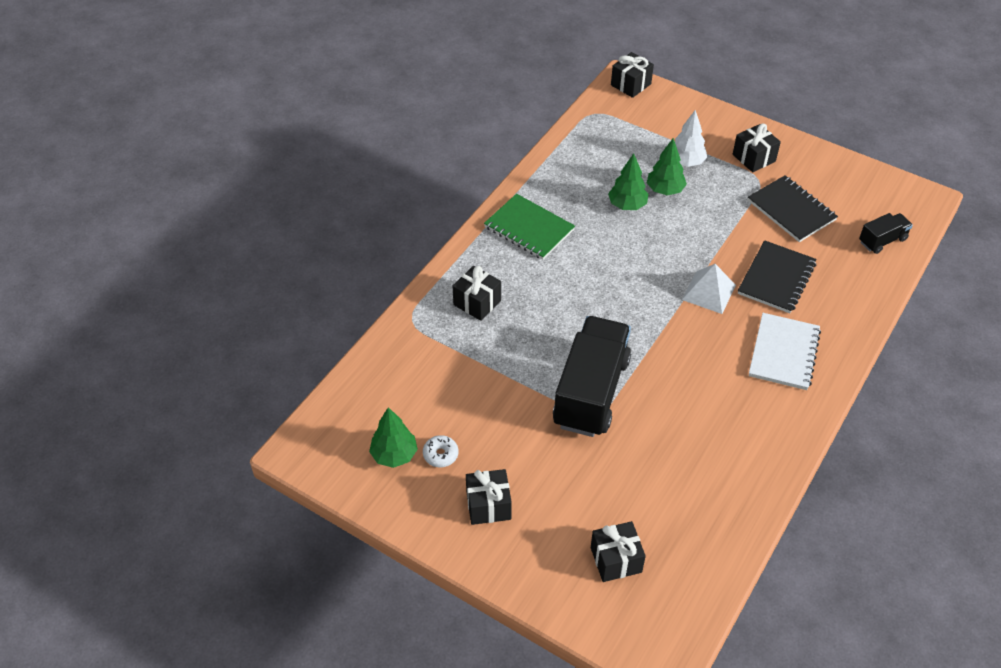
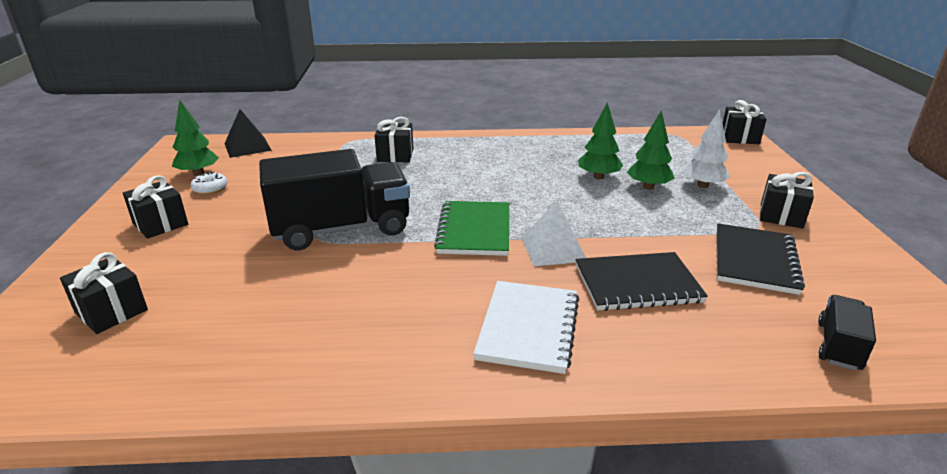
camera: 55 degrees right, 20 degrees down
green notebook [484,194,575,260] -> green notebook moved to [434,201,509,256]
white notebook [749,313,821,390] -> white notebook turned 60 degrees counterclockwise [473,281,579,374]
black truck [859,213,913,254] -> black truck turned 90 degrees counterclockwise [818,295,876,371]
none -> black pyramid [224,109,272,158]

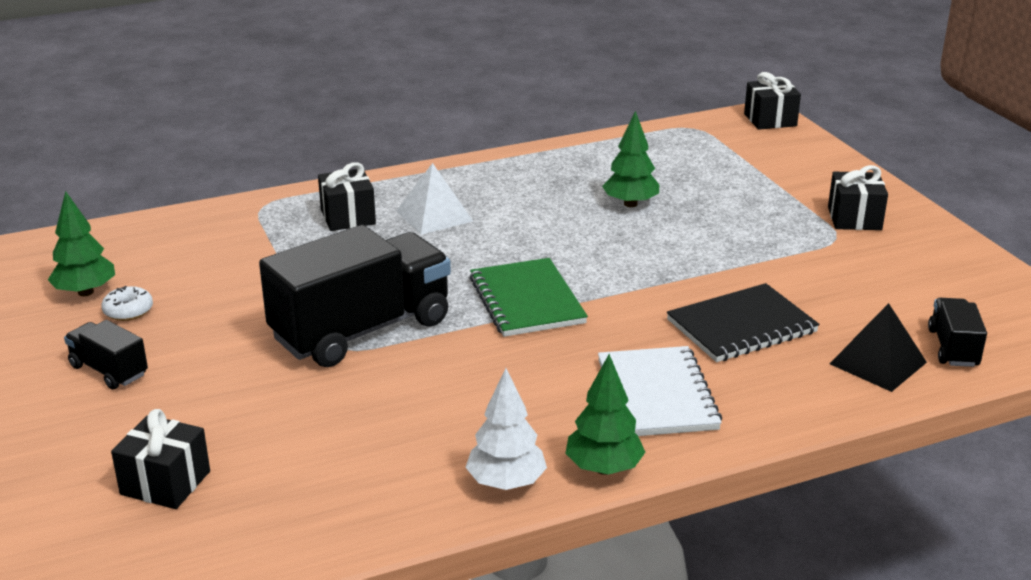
camera: 20 degrees left, 0 degrees up
black gift [123,175,188,239] -> black truck [64,320,148,390]
black pyramid [224,109,272,158] -> black pyramid moved to [830,303,927,392]
white pyramid [521,201,586,266] -> white pyramid moved to [396,163,473,235]
green tree [627,111,675,189] -> green tree moved to [565,354,645,475]
white tree [682,109,730,188] -> white tree moved to [465,368,547,490]
black notebook [717,223,805,295] -> none

